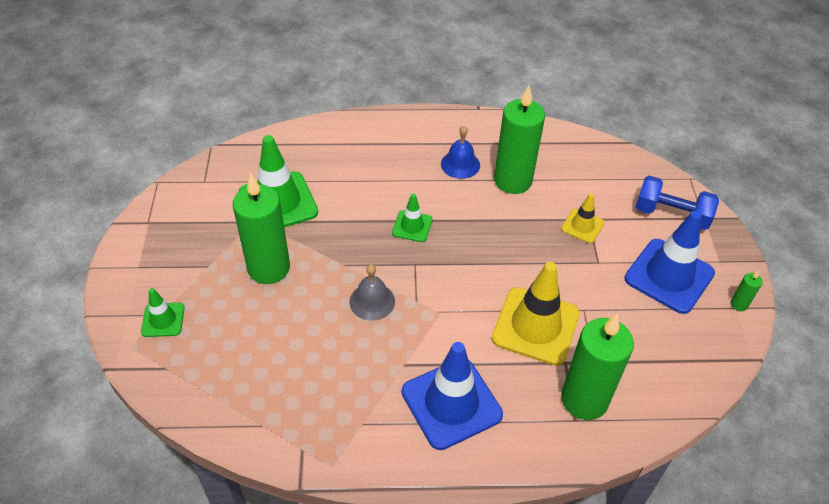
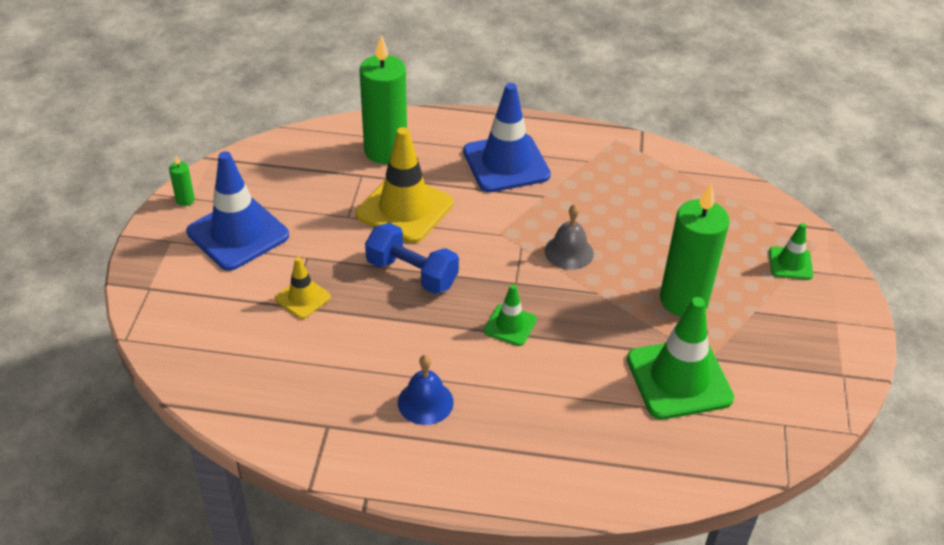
camera: 170 degrees left, 5 degrees down
green candle [494,85,545,194] -> none
blue dumbbell [636,176,719,230] -> blue dumbbell moved to [365,223,459,294]

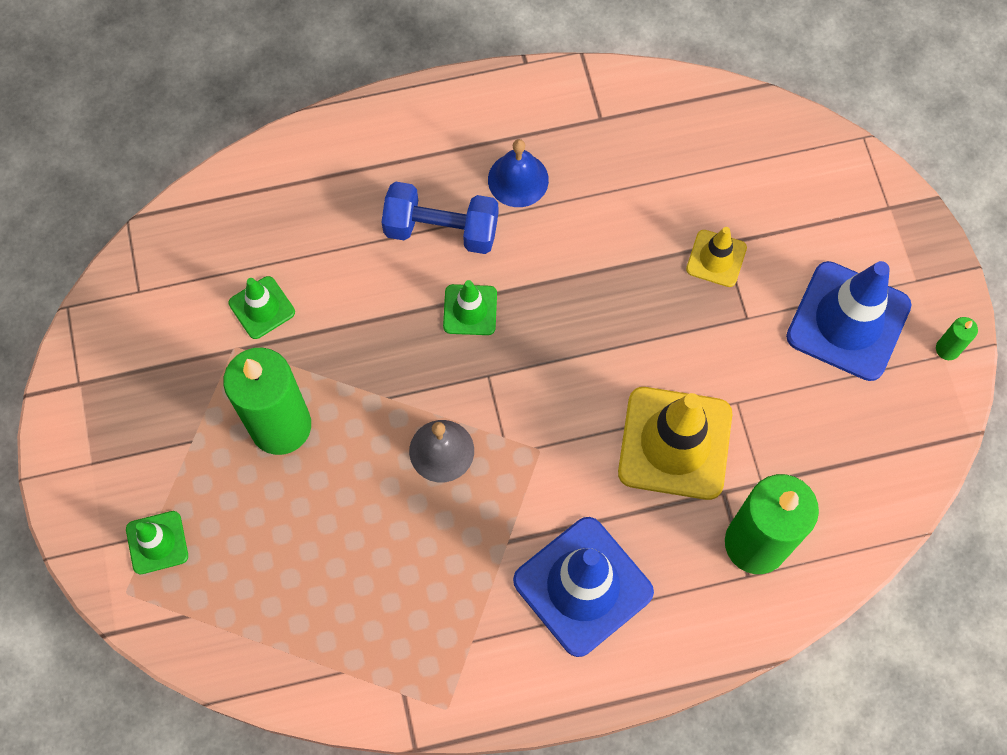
camera: 160 degrees right, 25 degrees up
blue dumbbell [365,223,459,294] -> blue dumbbell moved to [381,182,498,254]
green traffic cone [627,297,734,419] -> green traffic cone [229,276,295,339], size x0.51

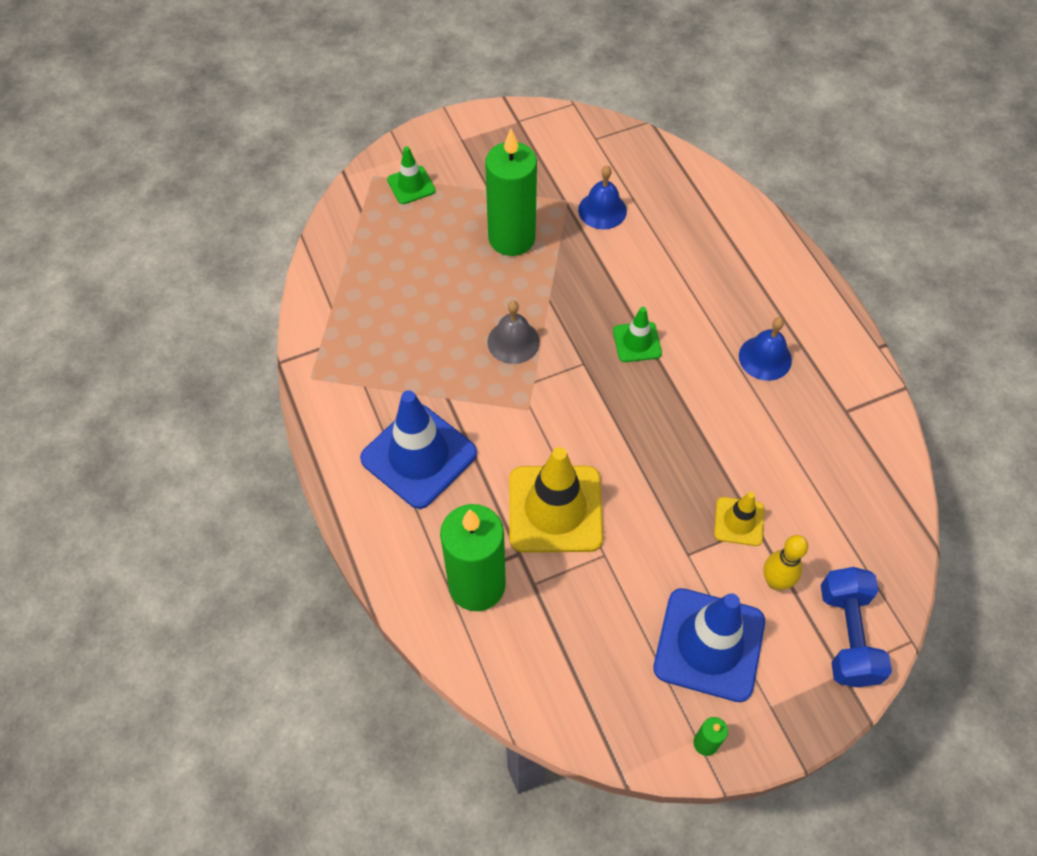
camera: 80 degrees right, 10 degrees down
green traffic cone [229,276,295,339] -> blue bell [578,165,627,230]
blue dumbbell [381,182,498,254] -> blue dumbbell moved to [821,567,892,687]
none -> yellow bowling pin [763,535,808,590]

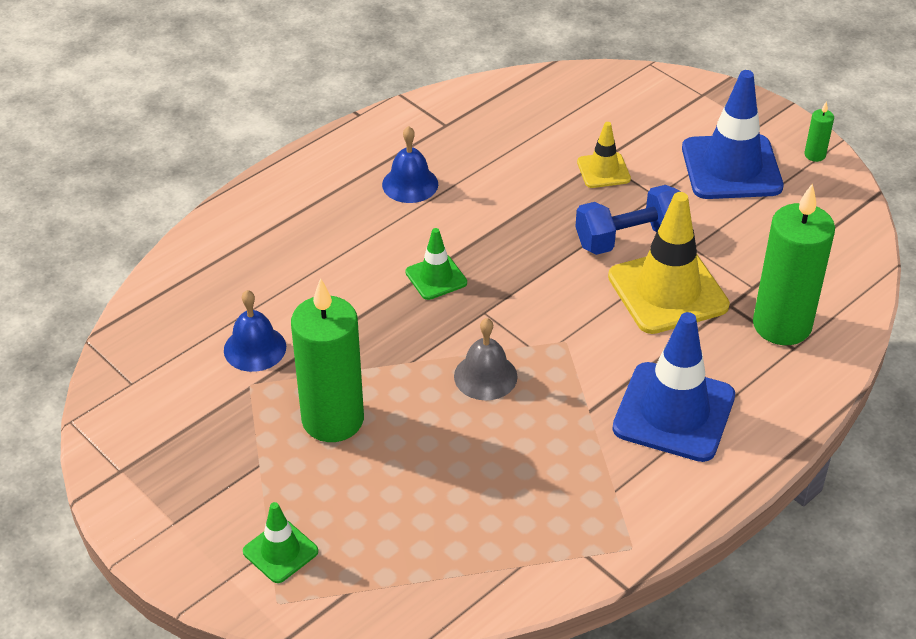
camera: 110 degrees left, 15 degrees down
yellow bowling pin [763,535,808,590] -> none
blue dumbbell [821,567,892,687] -> blue dumbbell moved to [575,185,681,255]

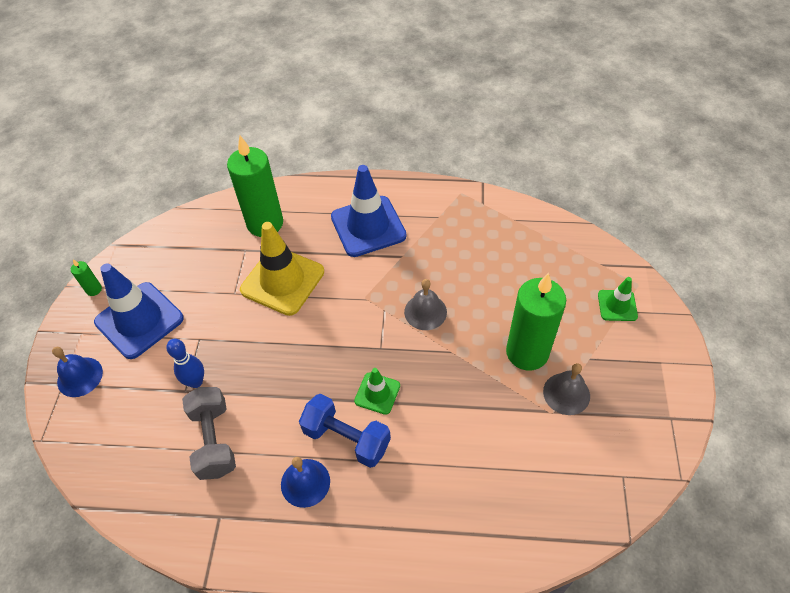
camera: 130 degrees left, 10 degrees up
blue bell [224,290,286,372] -> blue bell moved to [52,347,103,397]
blue dumbbell [575,185,681,255] -> blue dumbbell moved to [299,394,391,468]
yellow traffic cone [577,122,631,188] -> blue bowling pin [166,339,204,388]
none -> grey dumbbell [182,387,236,480]
none -> grey bell [543,363,590,415]

